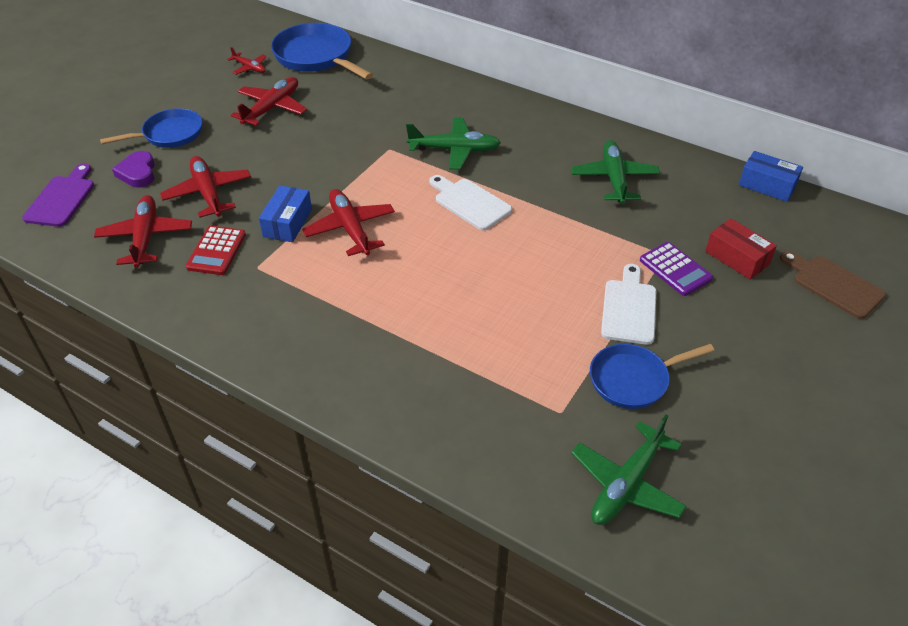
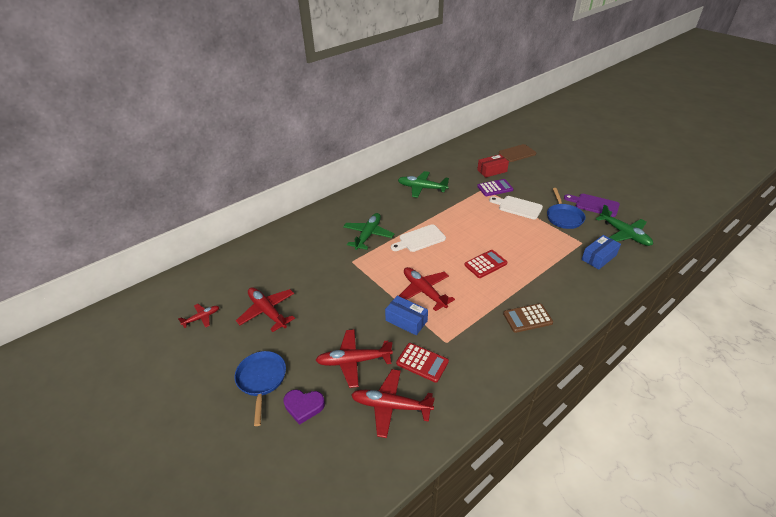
camera: 70 degrees left, 5 degrees down
purple cutting board [22,163,94,227] -> purple cutting board moved to [564,194,620,217]
blue pan [271,23,373,80] -> none
red plane [302,189,395,256] -> red plane turned 60 degrees clockwise [399,267,455,311]
blue box [739,151,803,202] -> blue box moved to [581,235,621,270]
none -> red calculator [464,250,507,278]
none -> brown calculator [503,303,553,333]

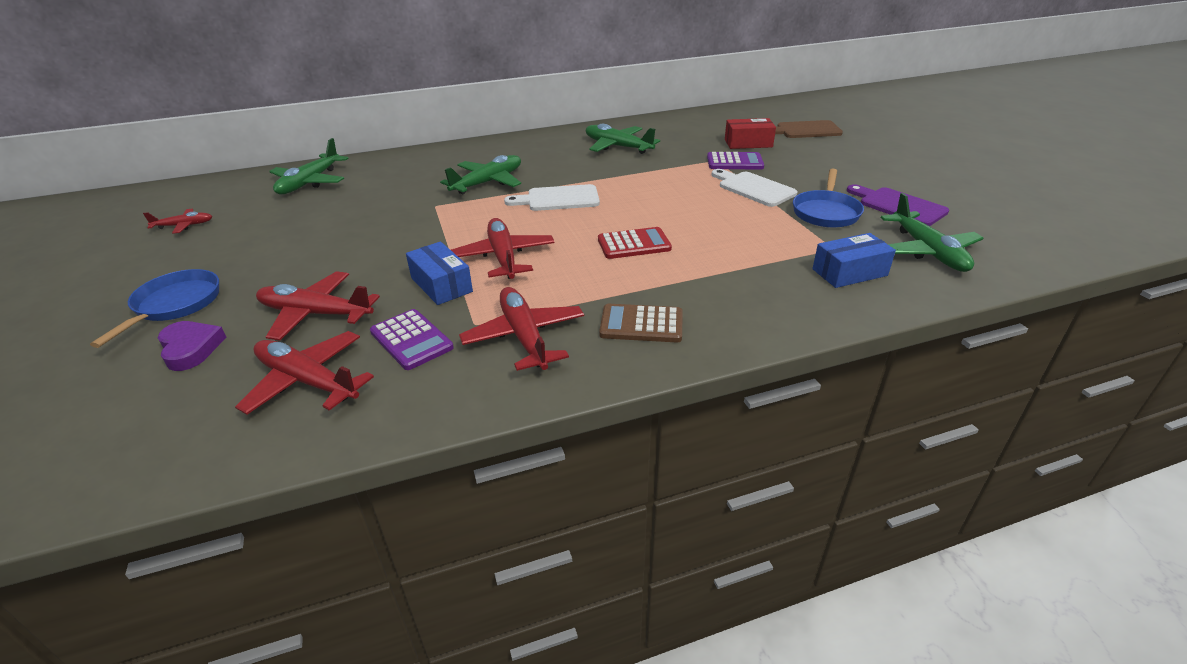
camera: 20 degrees right, 5 degrees down
red plane [236,287,295,332] -> red plane moved to [459,287,584,371]
purple heart [283,389,325,425] -> purple heart turned 150 degrees counterclockwise [158,321,227,371]
red calculator [396,343,449,383] -> purple calculator [370,309,454,370]
none -> green plane [269,138,349,194]

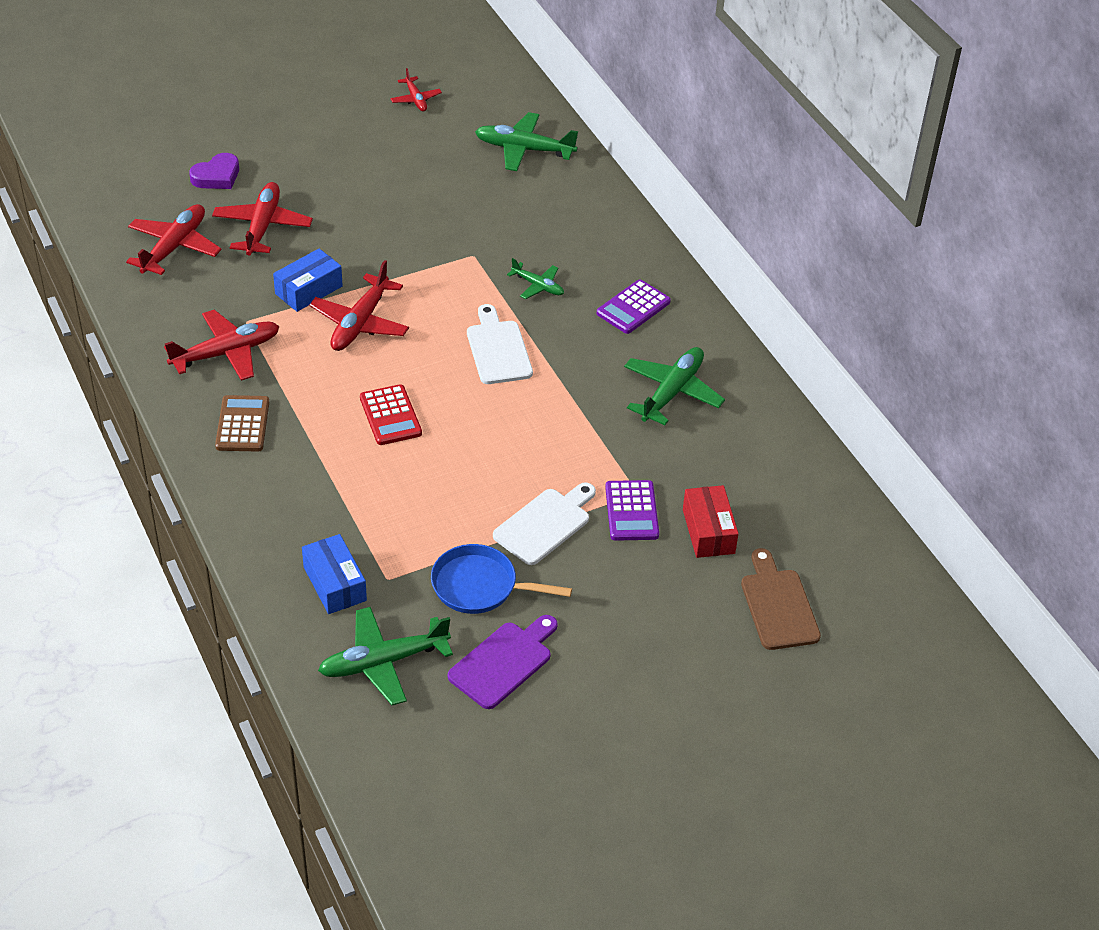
camera: 80 degrees right, 10 degrees up
blue pan [90,269,219,348] -> none
purple calculator [370,309,454,370] -> purple calculator moved to [597,280,671,334]
green plane [440,155,521,194] -> green plane [507,258,564,299], size x0.56
red plane [451,218,555,279] -> red plane turned 135 degrees clockwise [309,260,409,351]

